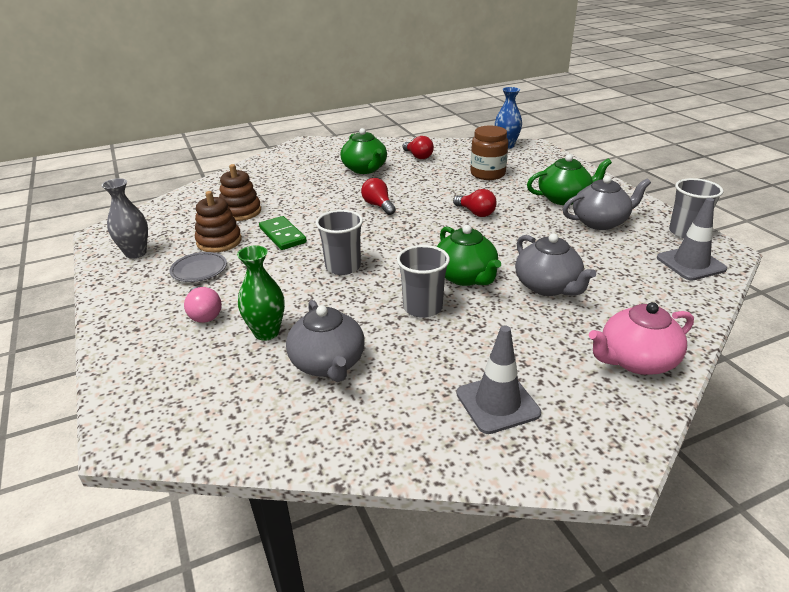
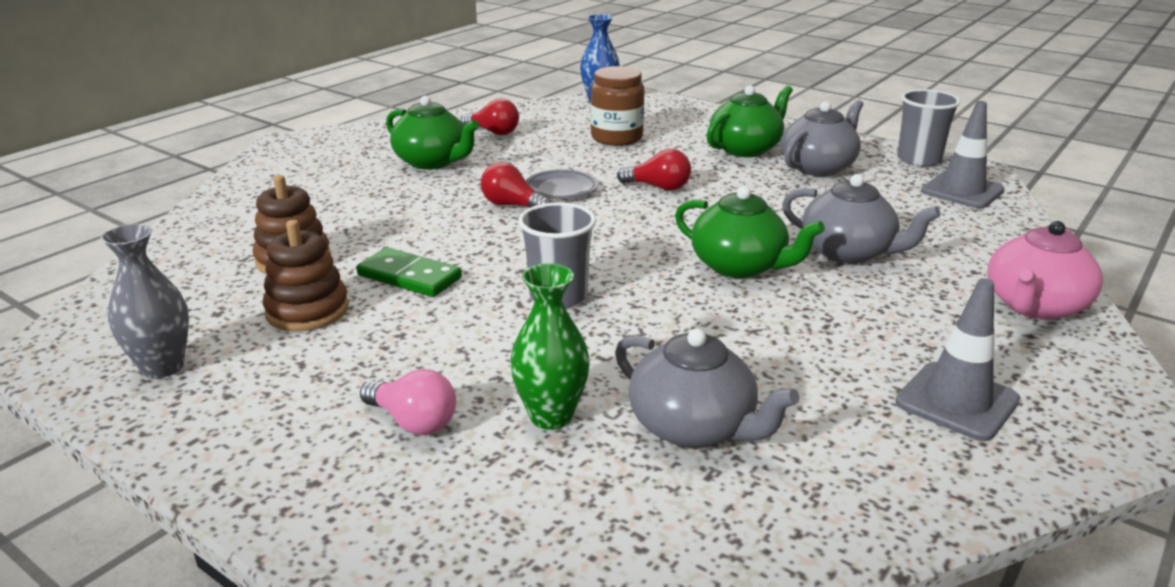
camera: 30 degrees left, 5 degrees down
grey plate [169,252,227,282] -> grey plate moved to [526,169,598,199]
grey cup [397,245,450,318] -> none

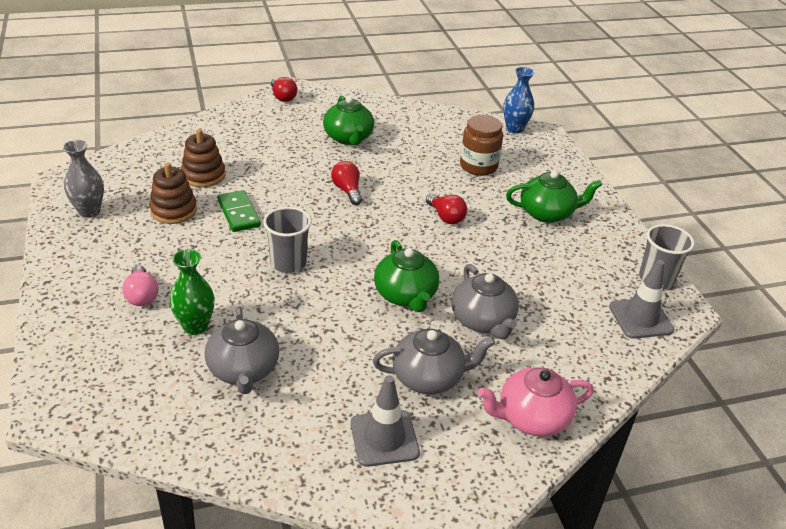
camera: 35 degrees right, 10 degrees up
red light bulb [461,99,519,135] -> red light bulb moved to [271,77,297,102]
grey plate [526,169,598,199] -> none
grey teapot [781,100,864,176] -> grey teapot moved to [373,329,495,394]

